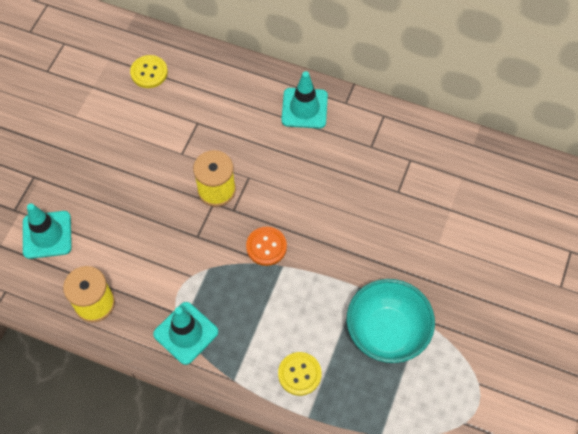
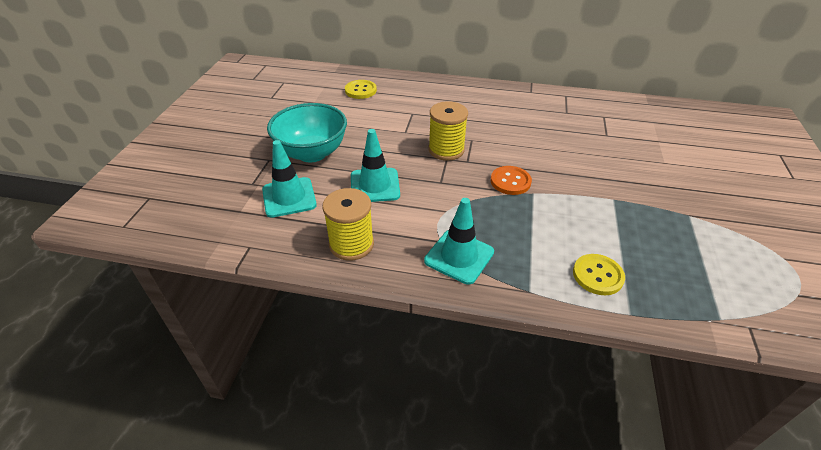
camera: 10 degrees left, 20 degrees down
turquoise traffic cone [281,71,328,129] -> turquoise traffic cone moved to [351,129,400,202]
turquoise bowl [347,279,435,363] -> turquoise bowl moved to [267,103,347,163]

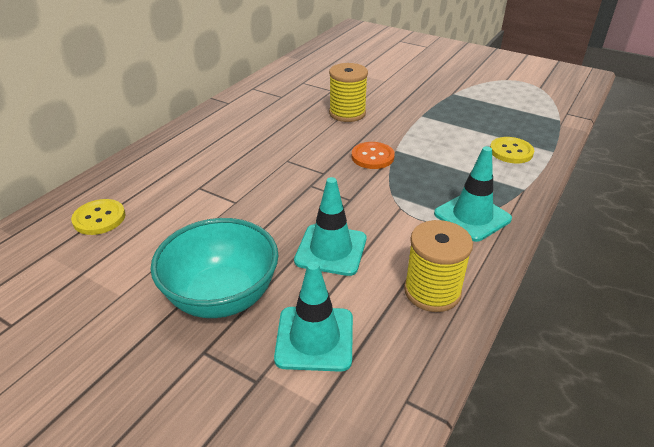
camera: 70 degrees left, 5 degrees down
yellow spool [428,101,468,161] -> yellow spool moved to [329,63,368,122]

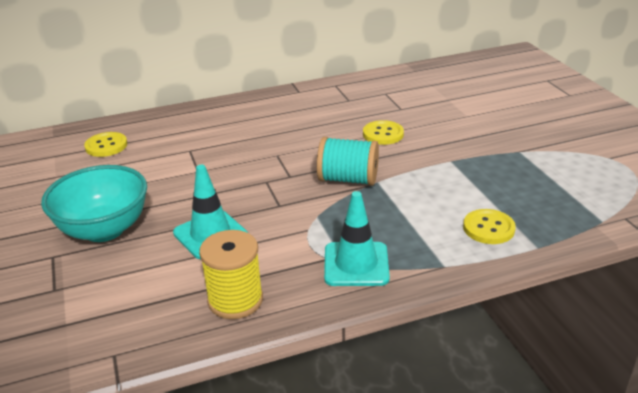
camera: 40 degrees right, 5 degrees down
turquoise traffic cone [274,261,353,372] -> none
yellow spool [329,63,368,122] -> yellow button [363,120,404,145]
orange button [352,142,395,169] -> turquoise spool [317,137,379,186]

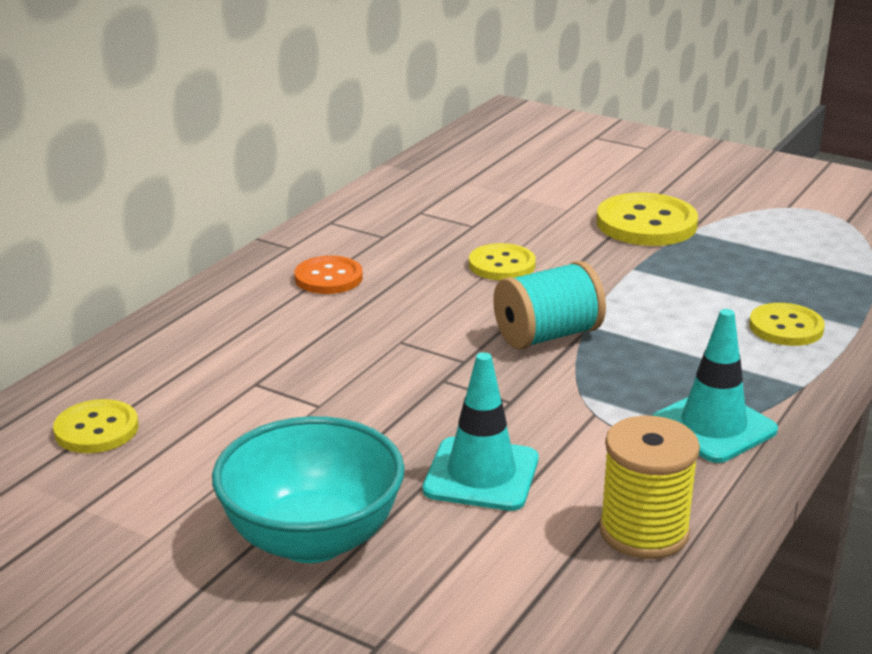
camera: 40 degrees left, 5 degrees down
none -> orange button [294,256,363,294]
none -> yellow button [596,192,698,246]

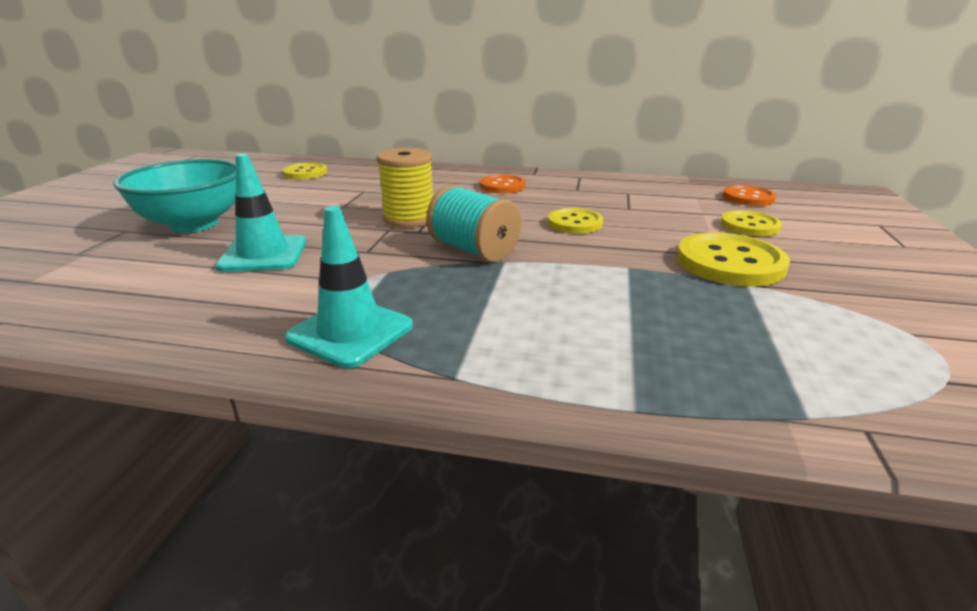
camera: 70 degrees right, 0 degrees up
yellow spool [599,416,700,559] -> yellow spool moved to [376,148,433,228]
yellow button [749,303,825,346] -> yellow button moved to [721,210,782,236]
none -> orange button [723,185,776,206]

